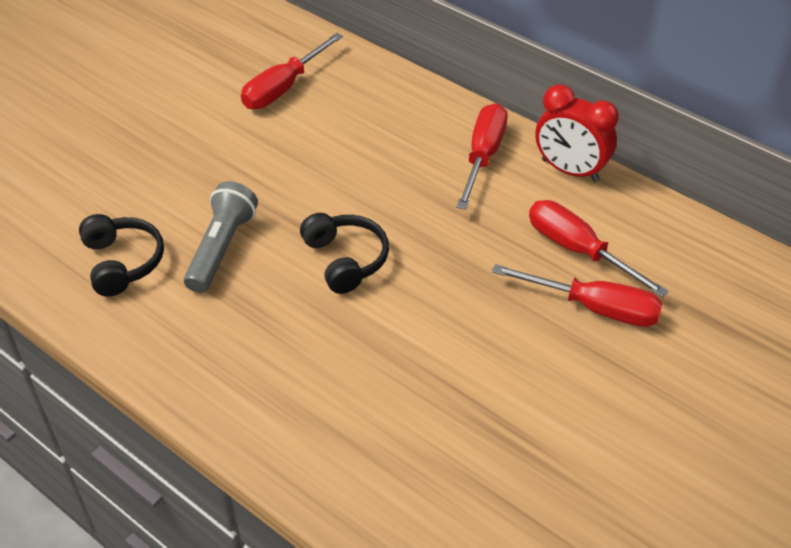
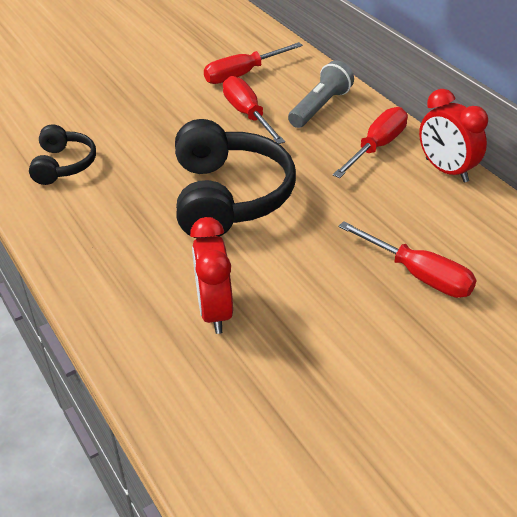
camera: 20 degrees right, 5 degrees down
grey flashlight [184,181,258,293] -> grey flashlight moved to [288,60,354,128]
black headphones [300,213,389,294] -> black headphones [175,119,296,238], size x1.84
red screwdriver [529,200,669,297] -> red screwdriver moved to [223,76,285,144]
none -> red clock [190,217,233,334]

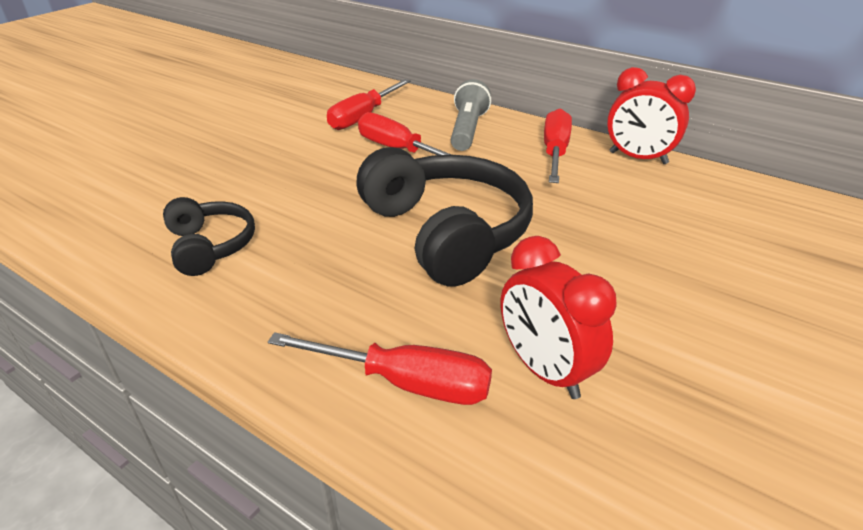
camera: 25 degrees left, 5 degrees down
red screwdriver [338,221,477,298] -> red screwdriver moved to [268,332,492,405]

